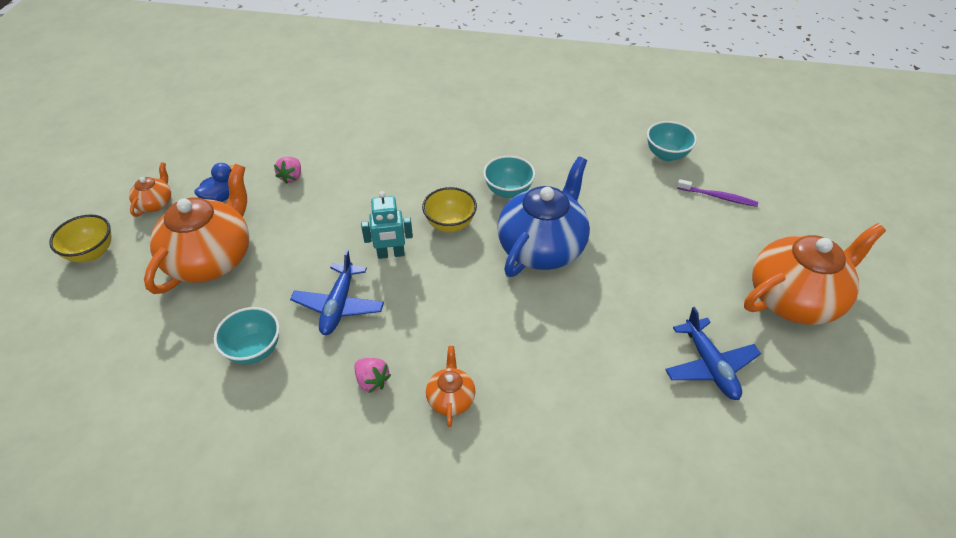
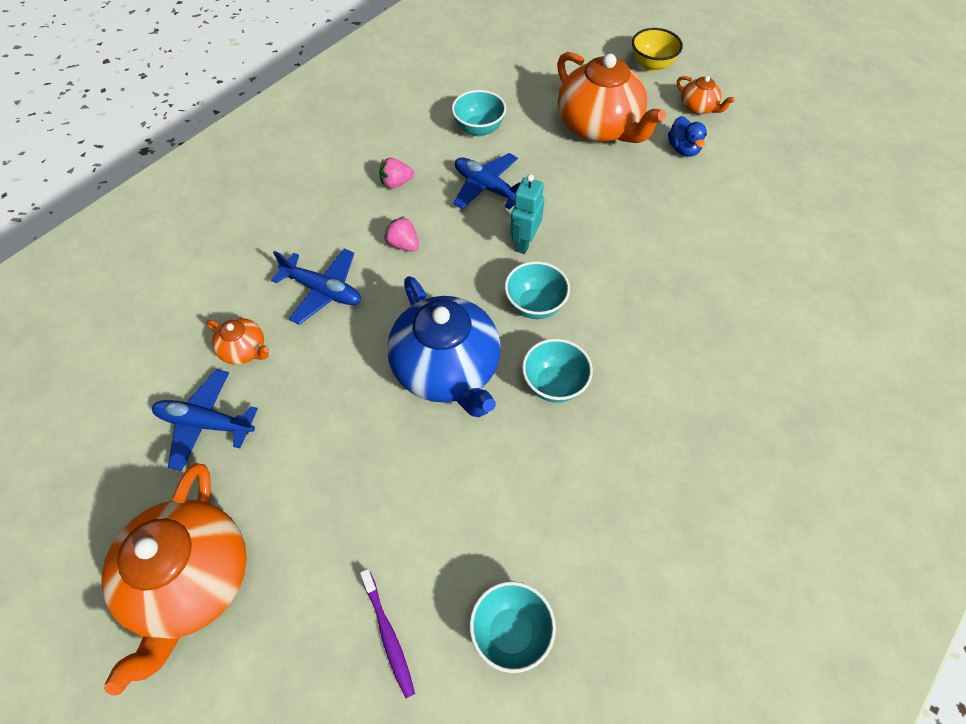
camera: 120 degrees right, 10 degrees up
pink strawberry [274,157,301,184] -> pink strawberry moved to [384,216,419,252]
yellow bowl [422,187,477,232] -> turquoise bowl [505,261,570,319]
orange teapot [426,346,475,427] -> orange teapot moved to [207,318,269,365]
purple toothbrush [677,179,758,207] -> purple toothbrush turned 75 degrees counterclockwise [360,569,415,698]
none -> blue plane [271,249,361,325]

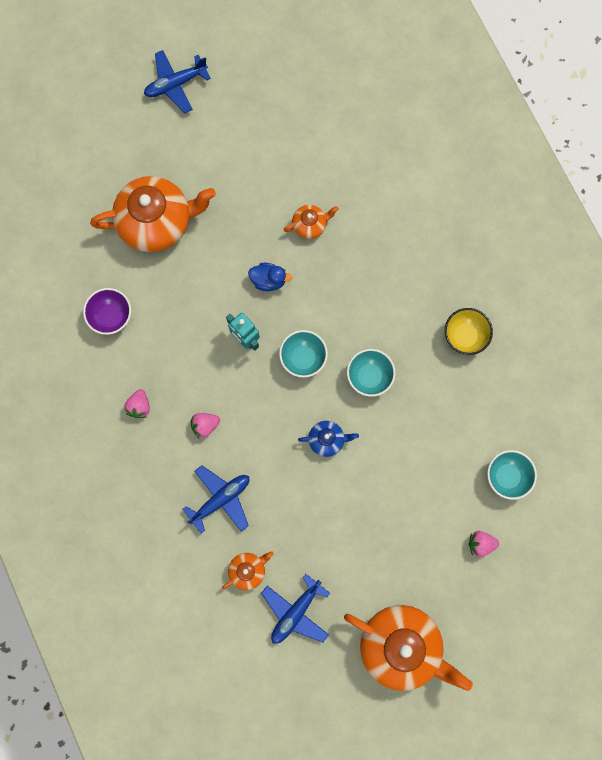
camera: 65 degrees left, 20 degrees up
purple toothbrush [360,569,415,698] -> pink strawberry [469,531,499,557]
blue teapot [387,276,501,417] -> blue teapot [298,421,359,457], size x0.46
turquoise bowl [452,90,506,137] -> purple bowl [83,288,131,335]
blue plane [453,153,521,210] -> blue plane moved to [144,50,211,113]
yellow bowl [632,28,683,72] -> yellow bowl moved to [445,308,493,355]
blue duck [668,116,707,157] -> blue duck moved to [248,263,292,291]
orange teapot [677,76,735,114] -> orange teapot moved to [284,205,339,239]

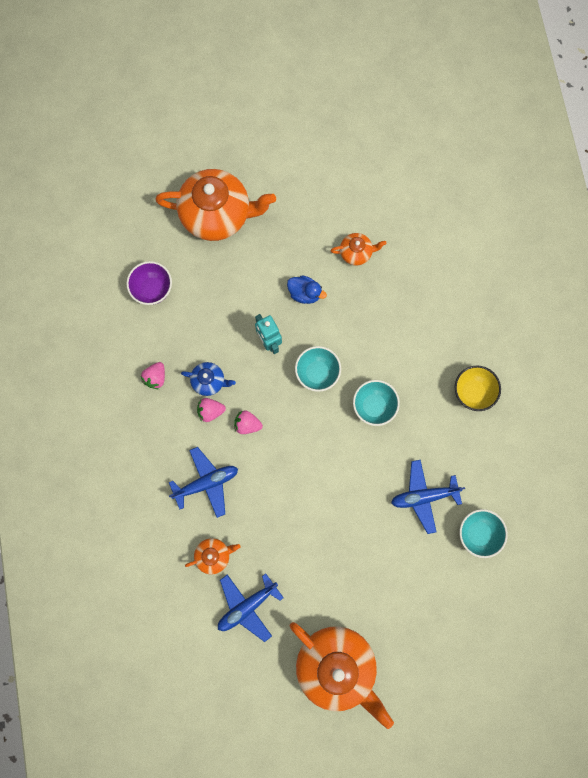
camera: 15 degrees right, 0 degrees up
blue plane [144,50,211,113] -> blue plane moved to [391,460,465,534]
blue teapot [298,421,359,457] -> blue teapot moved to [181,362,236,396]
pink strawberry [469,531,499,557] -> pink strawberry moved to [234,410,263,434]

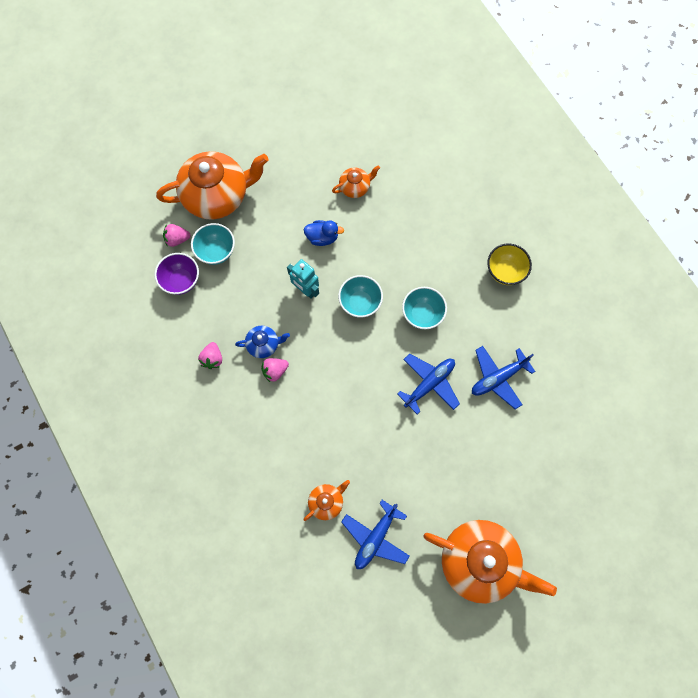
camera: 20 degrees left, 5 degrees down
blue plane [169,447,238,518] -> blue plane moved to [397,354,460,414]
pink strawberry [234,410,263,434] -> pink strawberry moved to [163,224,191,247]
turquoise bowl [459,509,508,558] -> turquoise bowl moved to [191,223,235,265]

